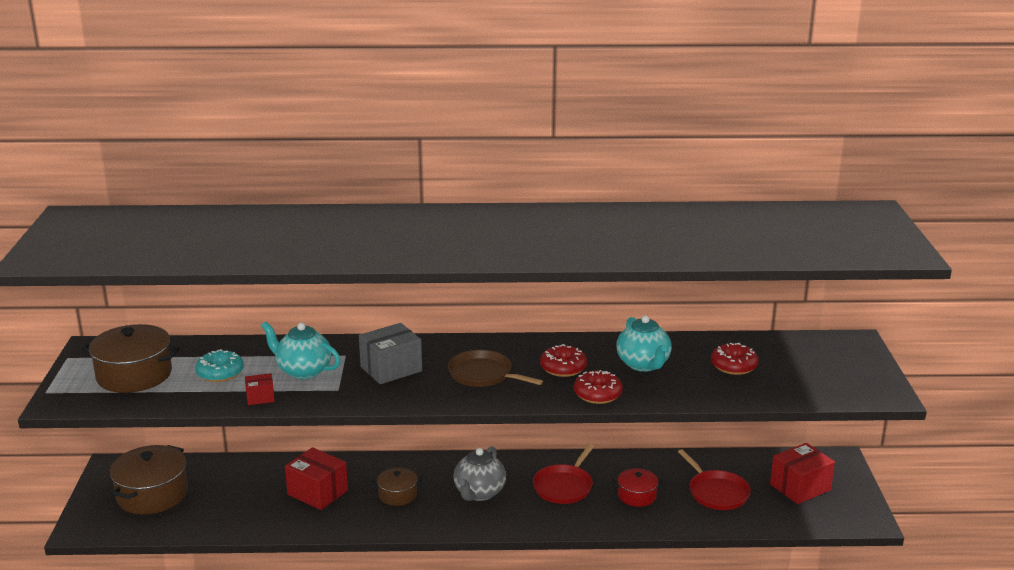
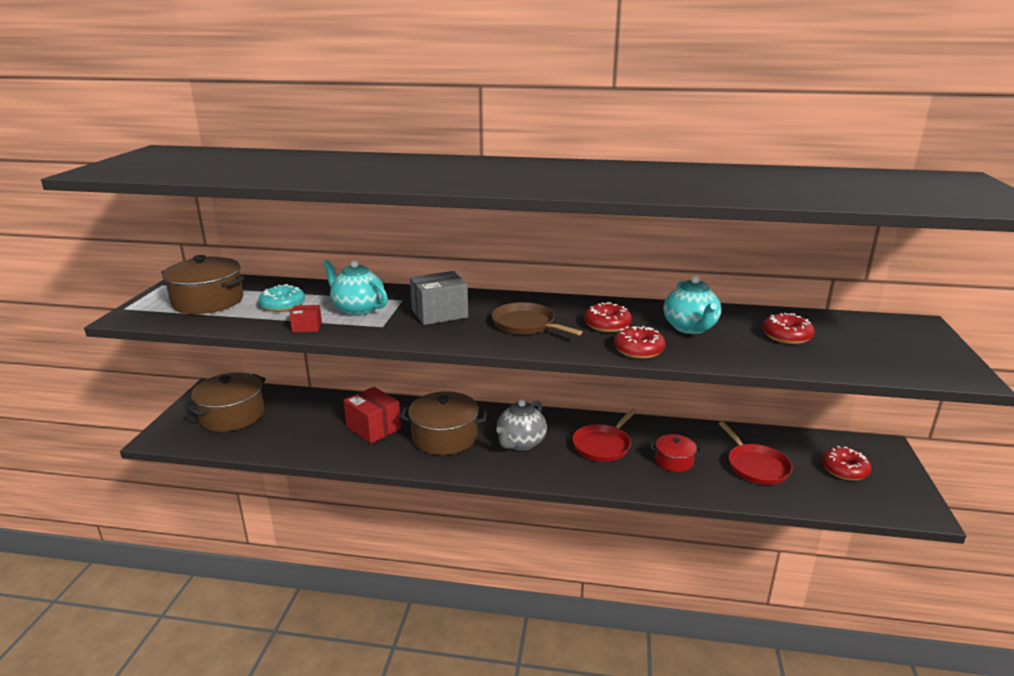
camera: 10 degrees right, 0 degrees up
brown pot [372,467,422,506] -> brown pot [400,391,487,455], size x1.82
red box [770,443,835,504] -> red donut [822,446,872,481]

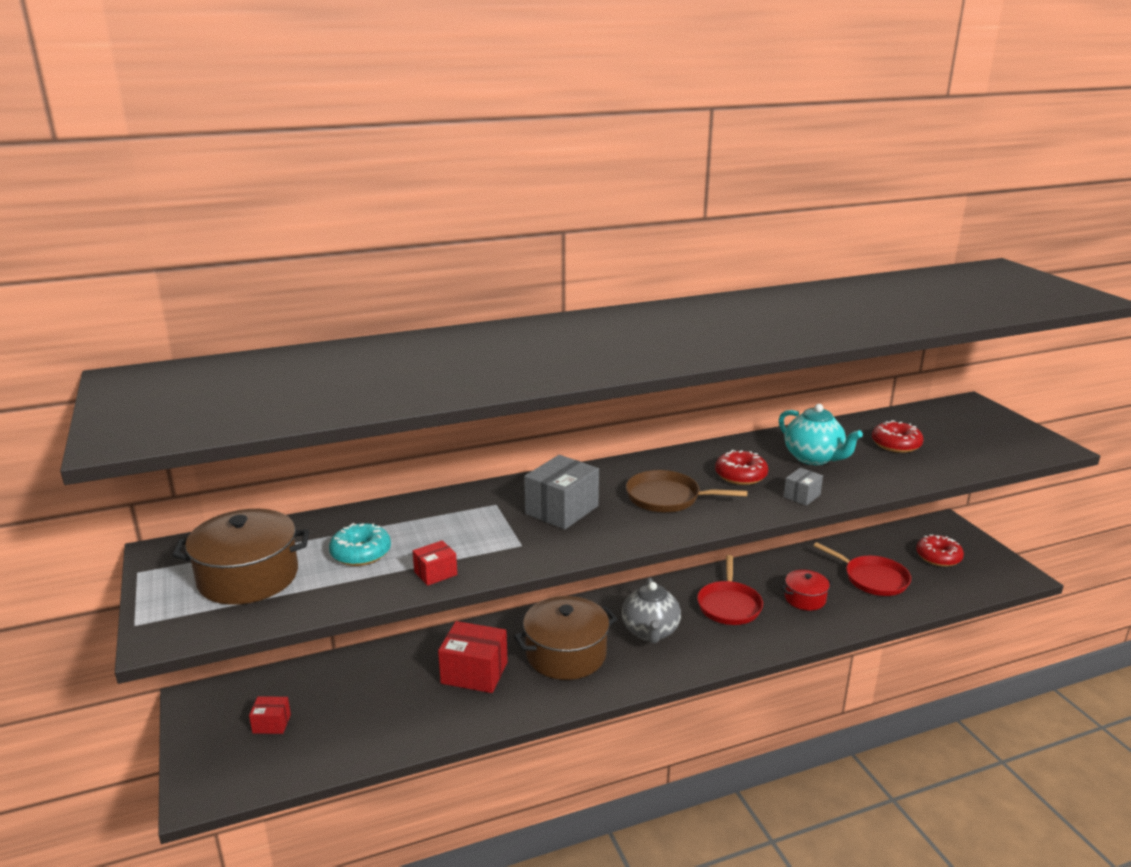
camera: 30 degrees left, 0 degrees up
brown pot [187,373,266,432] -> red box [249,696,291,734]
turquoise teapot [323,260,388,316] -> none
red donut [614,326,666,359] -> grey box [784,468,823,506]

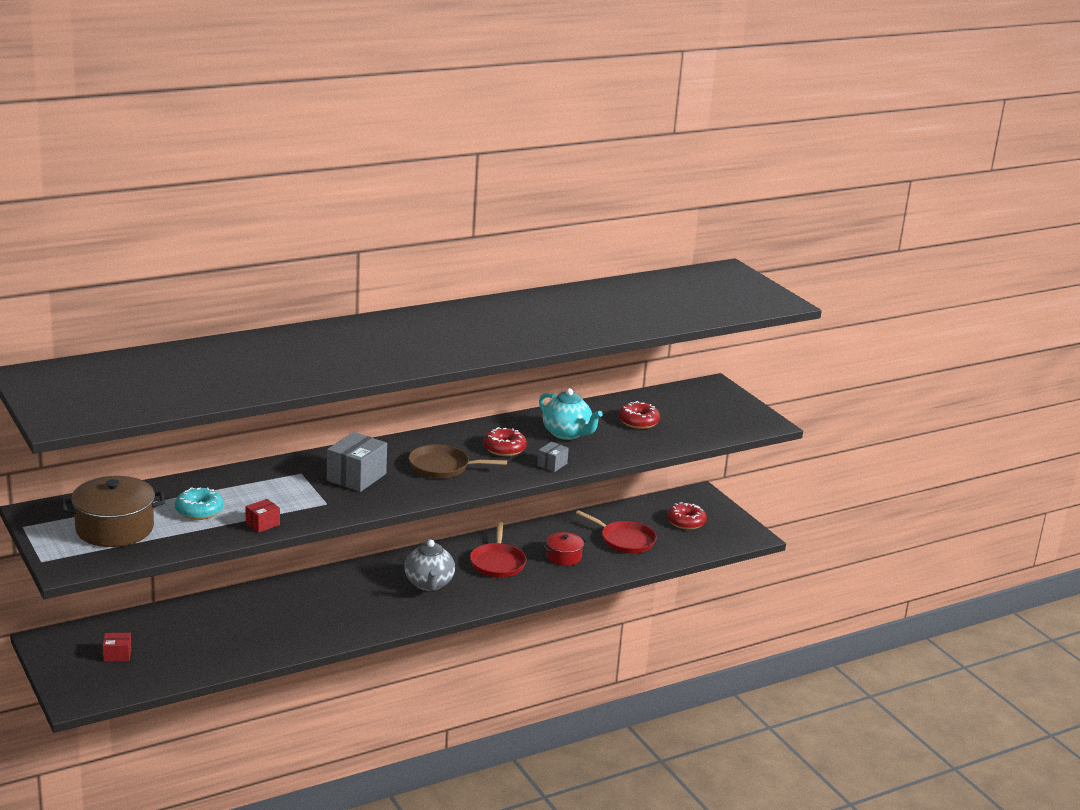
camera: 10 degrees left, 0 degrees up
red box [438,621,508,693] -> none
brown pot [514,596,617,680] -> none

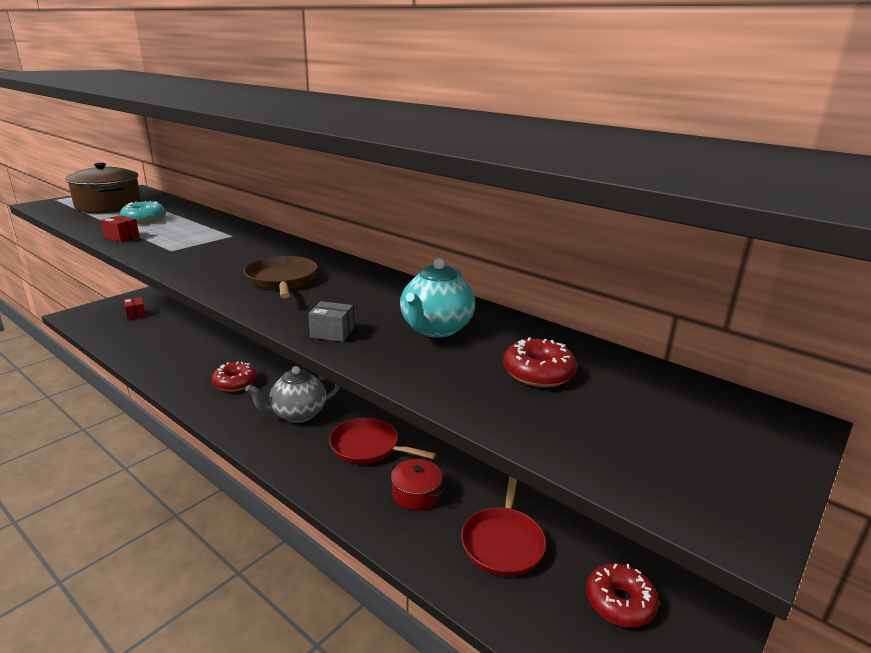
camera: 70 degrees right, 0 degrees up
grey box [327,432,387,492] -> none
red pan [470,522,527,578] -> red pan turned 45 degrees clockwise [329,418,436,464]
red donut [483,427,527,456] -> red donut moved to [211,362,257,392]

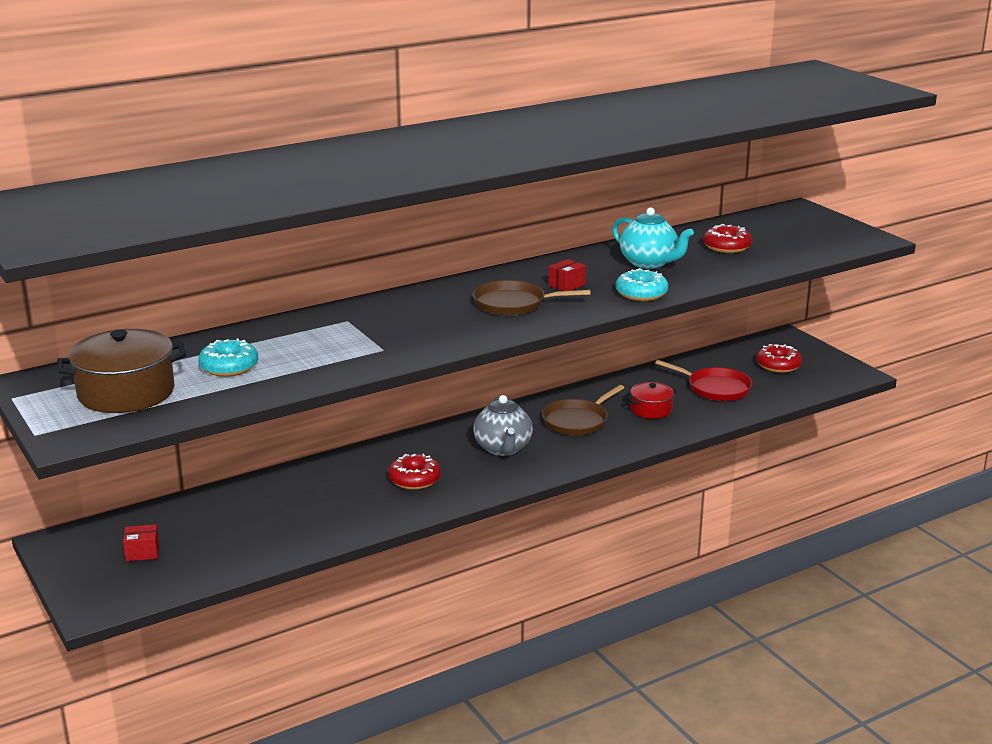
camera: 70 degrees left, 0 degrees up
red box [101,215,140,242] -> red box moved to [549,259,586,291]
grey box [308,301,354,342] -> turquoise donut [615,268,668,301]
red pan [329,418,436,464] -> brown pan [542,385,624,435]

